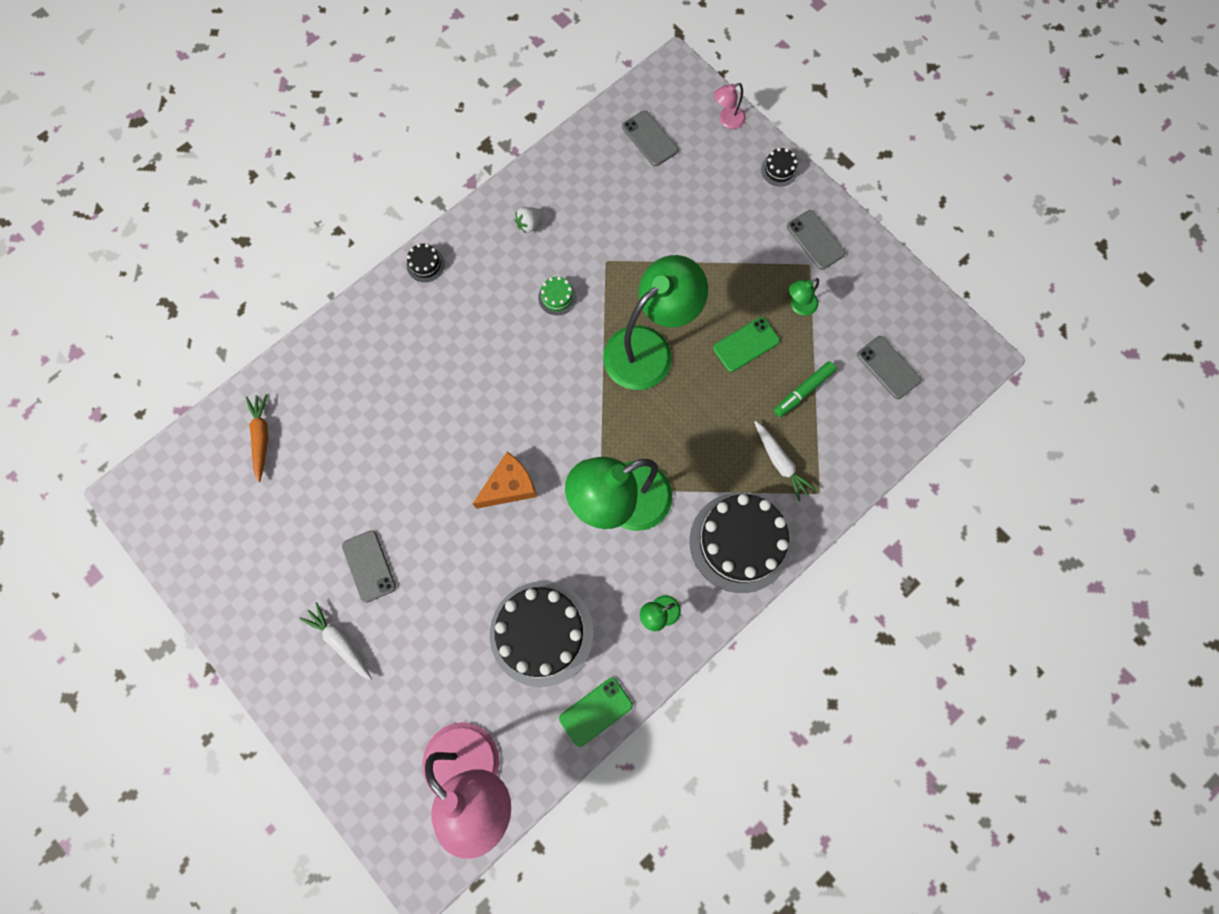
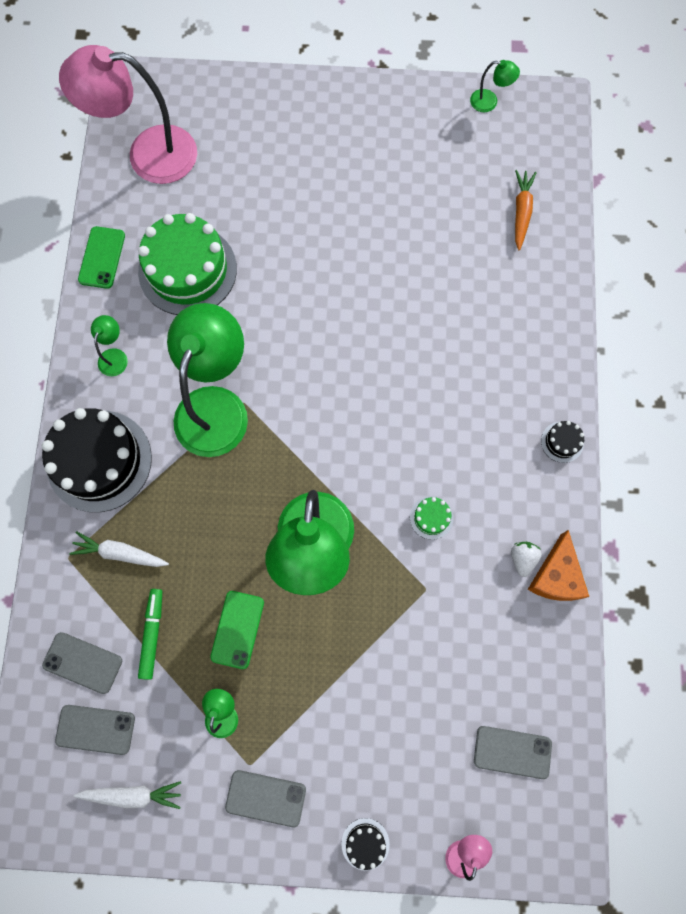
camera: 135 degrees right, 0 degrees up
orange carrot [246,394,268,482] -> orange carrot turned 120 degrees counterclockwise [515,170,536,250]
white carrot [299,602,372,680] -> white carrot moved to [73,781,181,809]
grey phone [342,530,396,603] -> grey phone moved to [42,632,122,694]
orange cheese [473,452,537,509] -> orange cheese moved to [527,530,589,601]
black cake [490,581,594,687] -> green cake [138,213,237,315]
none -> green lamp [470,60,520,112]

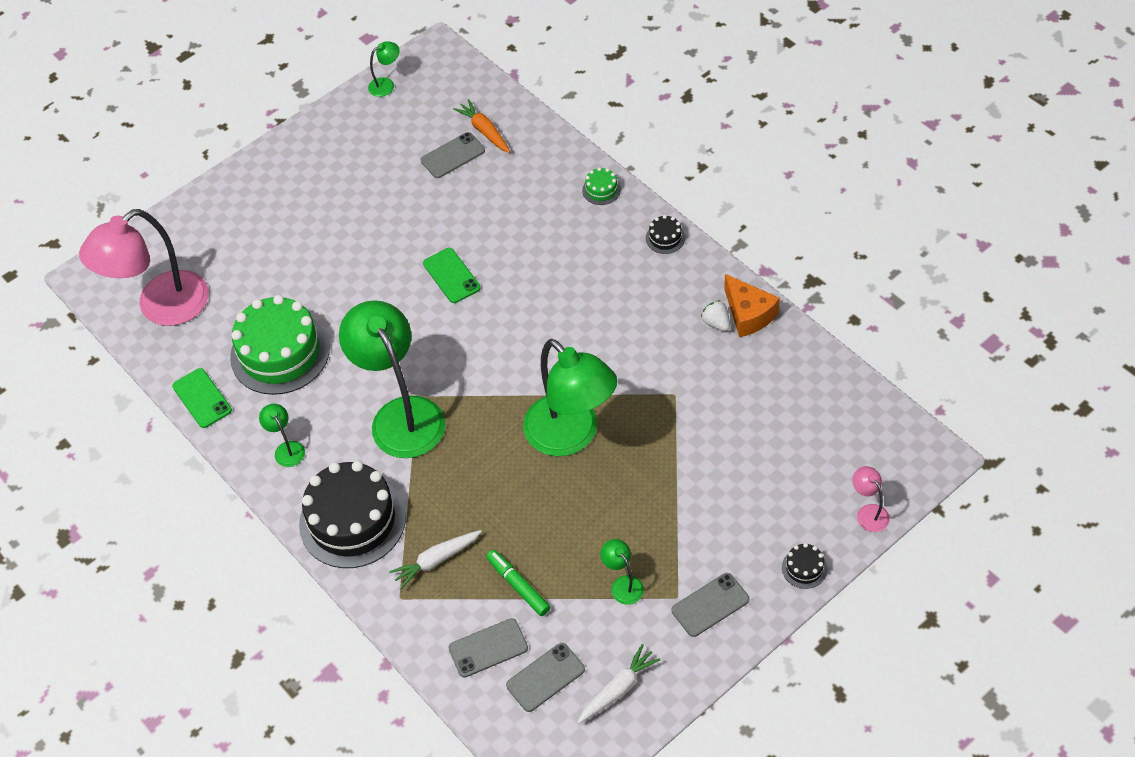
camera: 40 degrees left, 20 degrees down
green phone [210,591,264,669] -> green phone moved to [423,248,481,303]
green cake [410,496,453,540] -> green cake moved to [582,167,621,205]
grey phone [474,726,552,779] -> grey phone moved to [421,132,485,178]

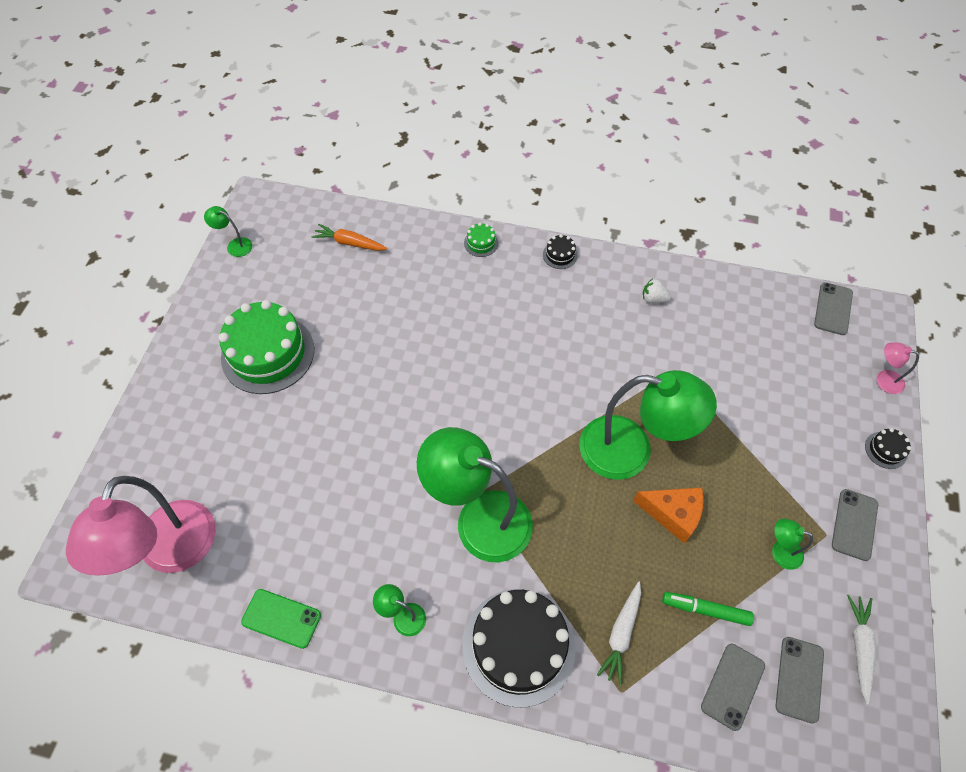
camera: 40 degrees left, 5 degrees up
green cake [230,295,330,395] -> green cake moved to [219,300,314,394]
green lamp [368,41,399,97] -> green lamp turned 90 degrees counterclockwise [204,206,252,257]
grey phone [421,132,485,178] -> grey phone moved to [814,282,853,335]
green phone [423,248,481,303] -> none
orange cheese [724,274,780,338] -> orange cheese moved to [633,488,704,544]

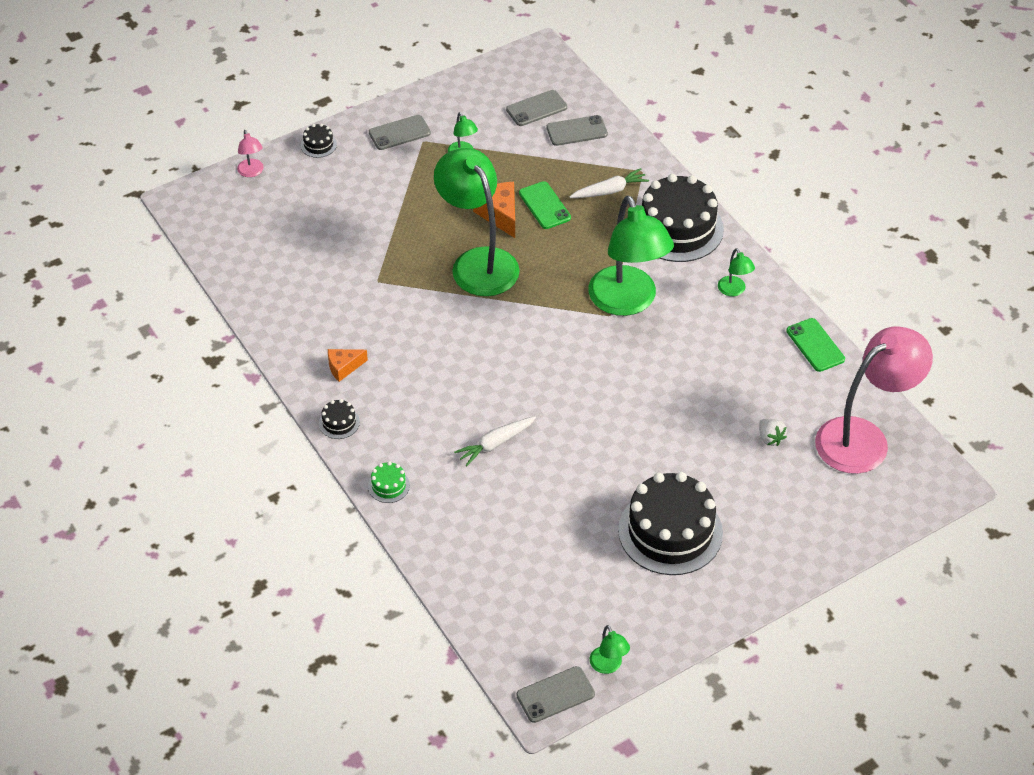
camera: 135 degrees left, 10 degrees down
green cake [219,300,314,394] -> black cake [618,472,723,575]
orange carrot [311,224,387,251] -> none
white strawberry [643,279,671,303] -> white strawberry moved to [759,419,787,446]
green marker [662,592,754,626] -> none
grey phone [814,282,853,335] -> grey phone moved to [516,666,595,723]
white carrot [847,595,876,705] -> white carrot moved to [454,416,536,467]
none -> orange cheese [328,349,368,382]
none -> green phone [519,181,571,229]

